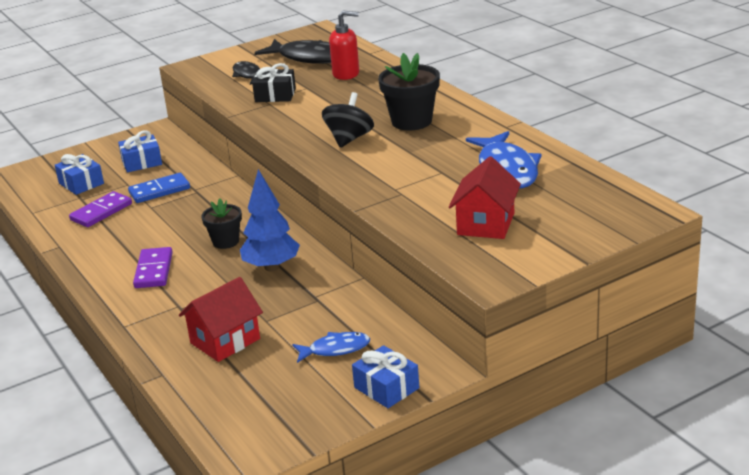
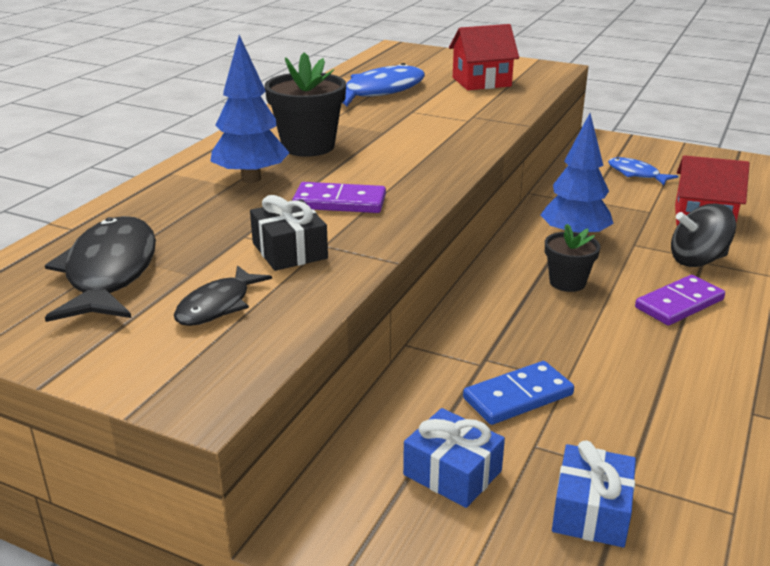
camera: 125 degrees left, 0 degrees up
purple domino [69,191,132,227] -> purple domino moved to [292,182,386,213]
blue domino [128,173,190,203] -> blue domino turned 60 degrees counterclockwise [463,361,574,425]
black spinning top [322,92,374,148] -> black spinning top moved to [671,204,736,267]
red soap dispenser [329,11,359,80] -> none
blue gift [352,345,419,408] -> none
none -> blue tree [210,35,289,183]

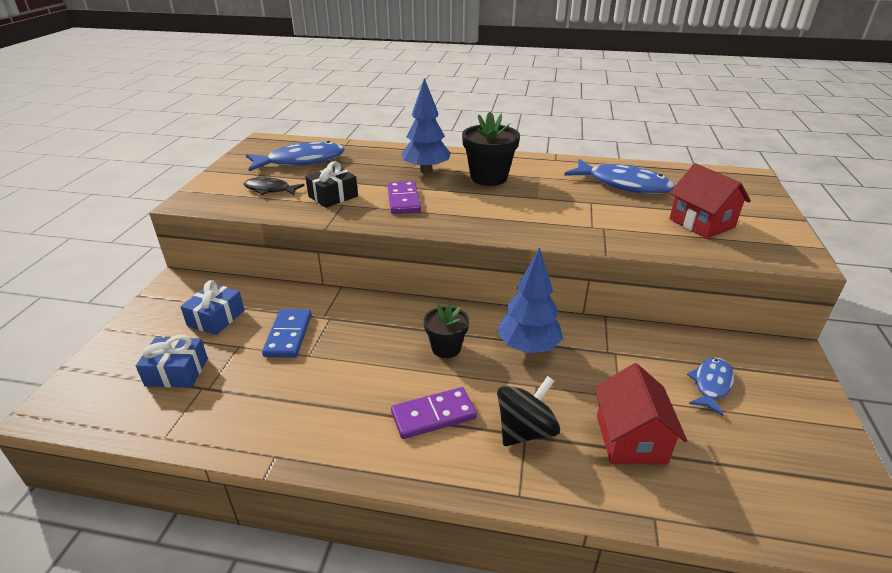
camera: 75 degrees right, 5 degrees up
black fish [45,216,156,322] -> blue fish [246,141,345,171]
blue domino [463,361,574,425] -> blue domino turned 45 degrees clockwise [262,309,312,358]
purple domino [635,275,725,325] -> purple domino turned 60 degrees counterclockwise [391,387,477,439]
black spinning top [671,204,736,267] -> black spinning top turned 75 degrees clockwise [497,376,560,446]

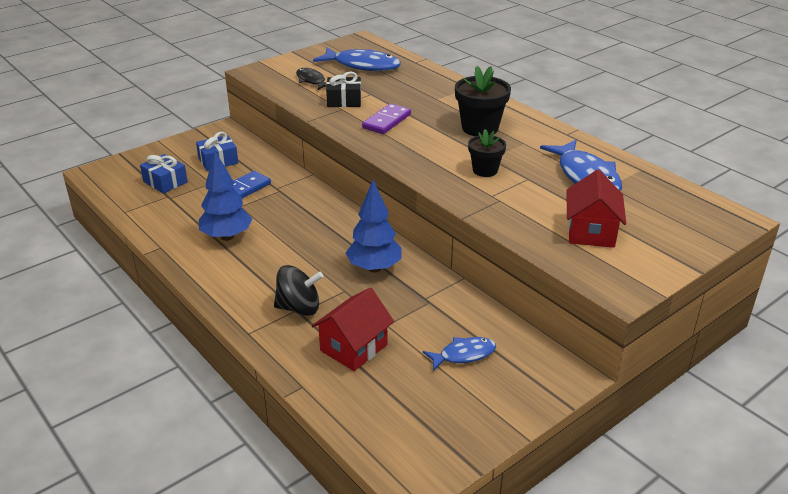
camera: 40 degrees right, 0 degrees up
purple domino [391,387,477,439] -> none
blue tree [401,78,451,174] -> blue tree moved to [199,151,252,241]
black flower pot [424,303,469,358] -> black flower pot moved to [468,129,506,177]

